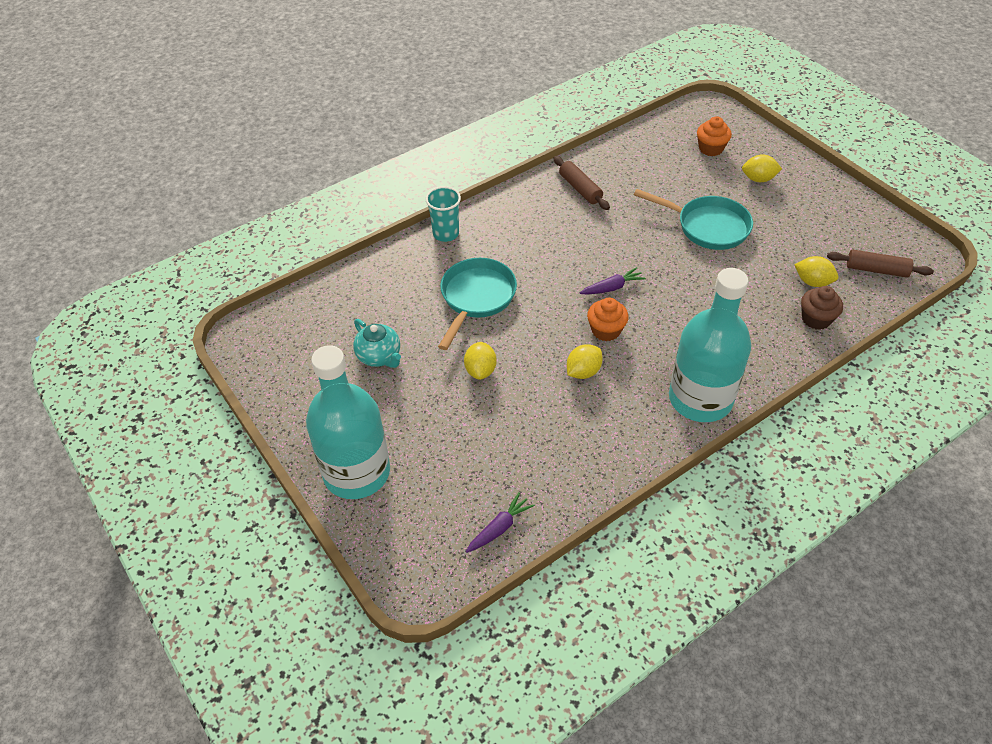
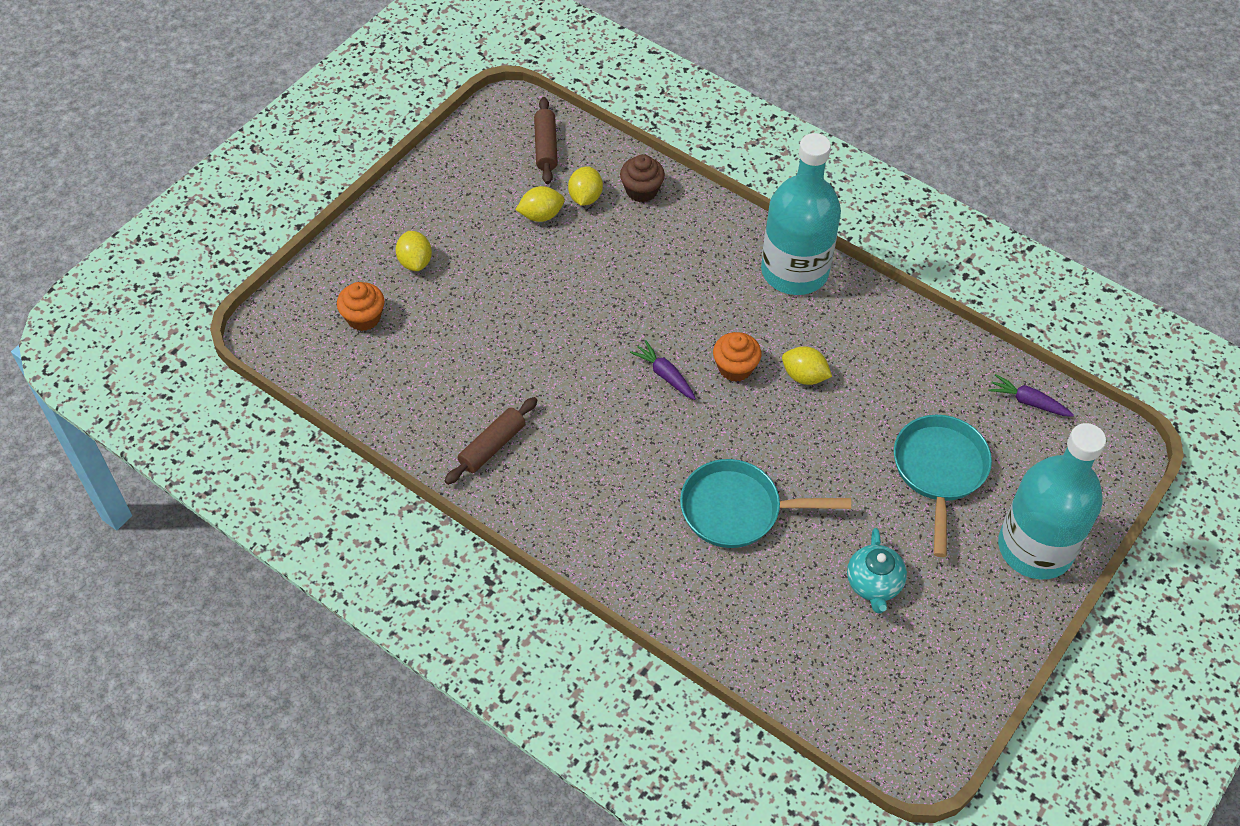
camera: 110 degrees left, 5 degrees up
turquoise teapot [353,319,401,368] -> turquoise teapot turned 150 degrees clockwise [847,528,907,613]
turquoise cup [426,186,461,242] -> none
yellow lemon [464,342,497,380] -> yellow lemon moved to [516,186,564,222]
turquoise pan [634,189,753,250] -> turquoise pan moved to [894,415,992,557]

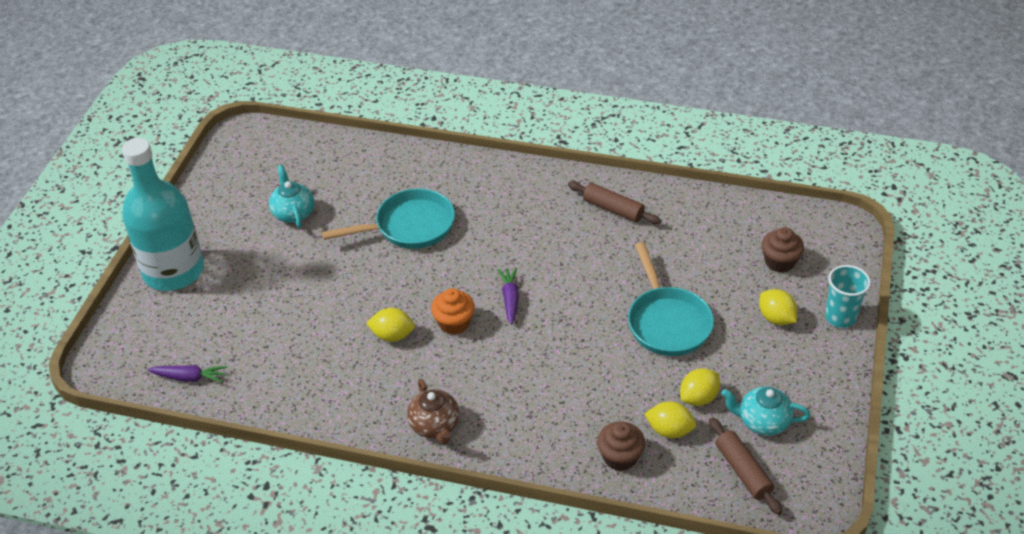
camera: 160 degrees right, 10 degrees down
orange cupcake [337,282,384,331] -> brown cupcake [761,227,804,273]
brown rolling pin [445,397,537,485] -> brown rolling pin turned 75 degrees counterclockwise [568,181,661,224]
yellow lemon [568,166,603,206] -> yellow lemon turned 60 degrees counterclockwise [645,401,696,438]
purple carrot [630,340,696,400] -> purple carrot turned 120 degrees counterclockwise [497,267,519,325]
turquoise bottle [761,133,841,295] -> brown teapot [407,379,459,445]
turquoise pan [894,415,992,557] -> turquoise pan moved to [628,242,714,356]
none -> turquoise teapot [721,387,810,436]
none -> turquoise cup [825,265,871,328]

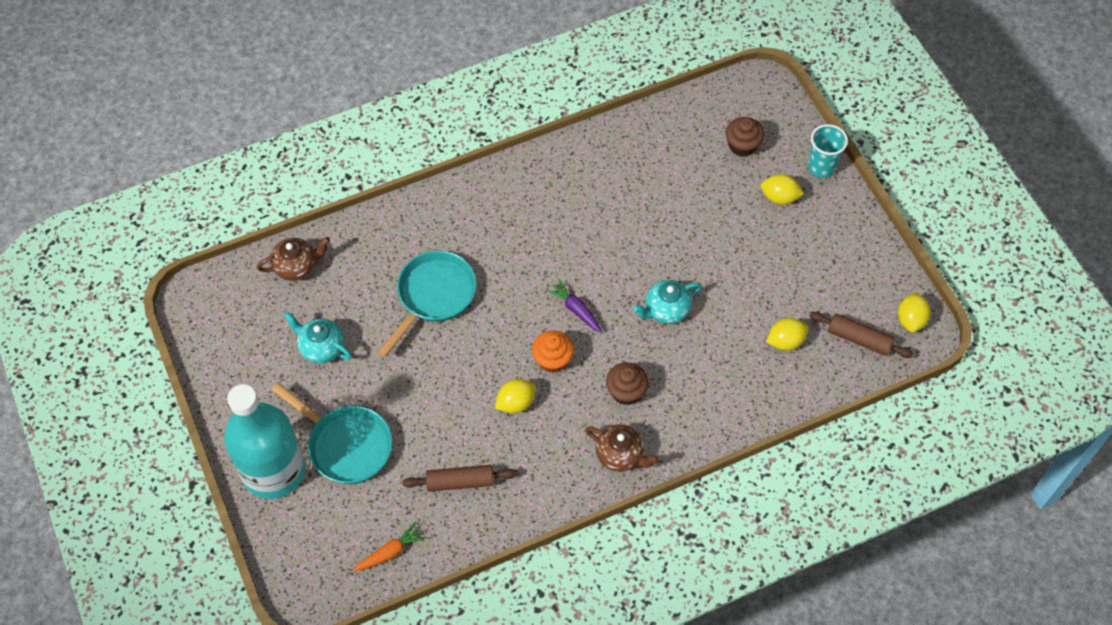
camera: 40 degrees left, 15 degrees up
purple carrot [148,365,227,383] -> orange carrot [353,522,426,572]
brown rolling pin [568,181,661,224] -> brown rolling pin moved to [403,465,517,492]
brown cupcake [597,422,645,471] -> brown cupcake moved to [606,362,648,405]
turquoise pan [628,242,714,356] -> turquoise pan moved to [271,382,392,484]
yellow lemon [680,368,720,406] -> yellow lemon moved to [898,292,931,333]
turquoise teapot [721,387,810,436] -> turquoise teapot moved to [633,280,702,324]
none -> brown teapot [257,237,330,281]

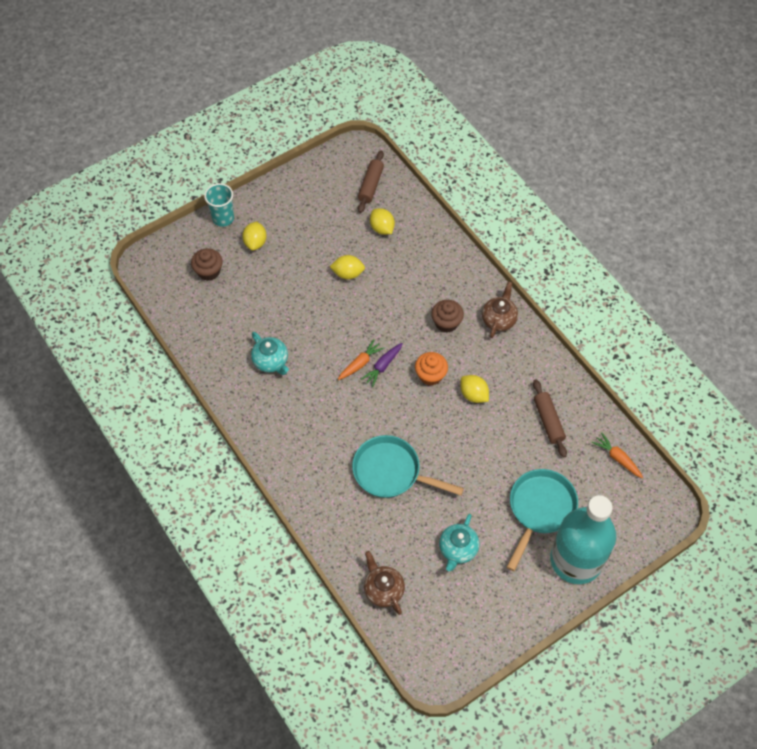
camera: 100 degrees left, 0 degrees up
turquoise teapot [633,280,702,324] -> turquoise teapot moved to [251,332,289,375]
yellow lemon [898,292,931,333] -> yellow lemon moved to [330,255,365,279]
none -> orange carrot [338,339,384,380]

